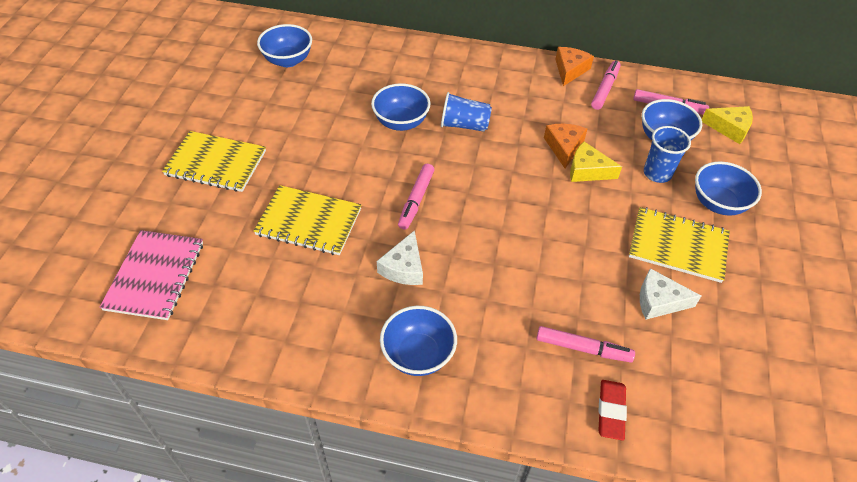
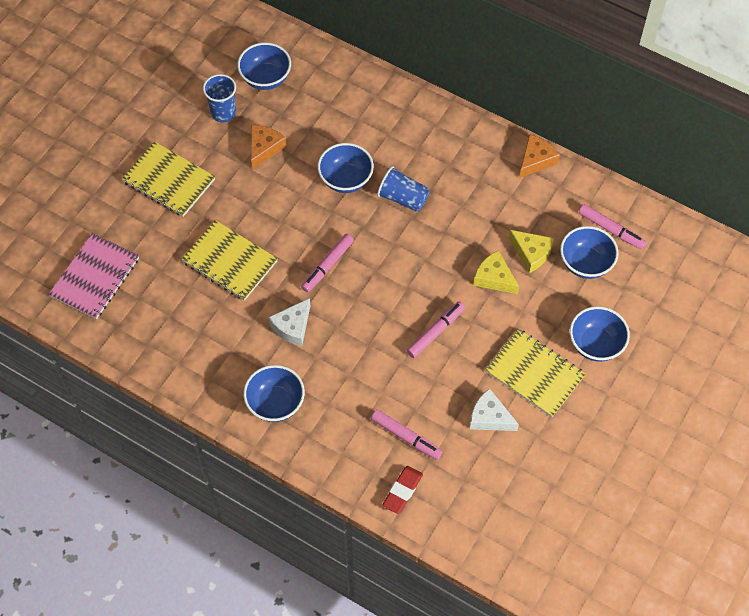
camera: 20 degrees right, 10 degrees up
orange cheese [544,124,587,168] -> orange cheese moved to [251,125,286,170]
pink marker [591,60,621,110] -> pink marker moved to [406,302,465,358]
blue cup [644,126,691,183] -> blue cup moved to [203,74,236,122]
yellow cheese [702,106,753,144] -> yellow cheese moved to [509,230,554,273]

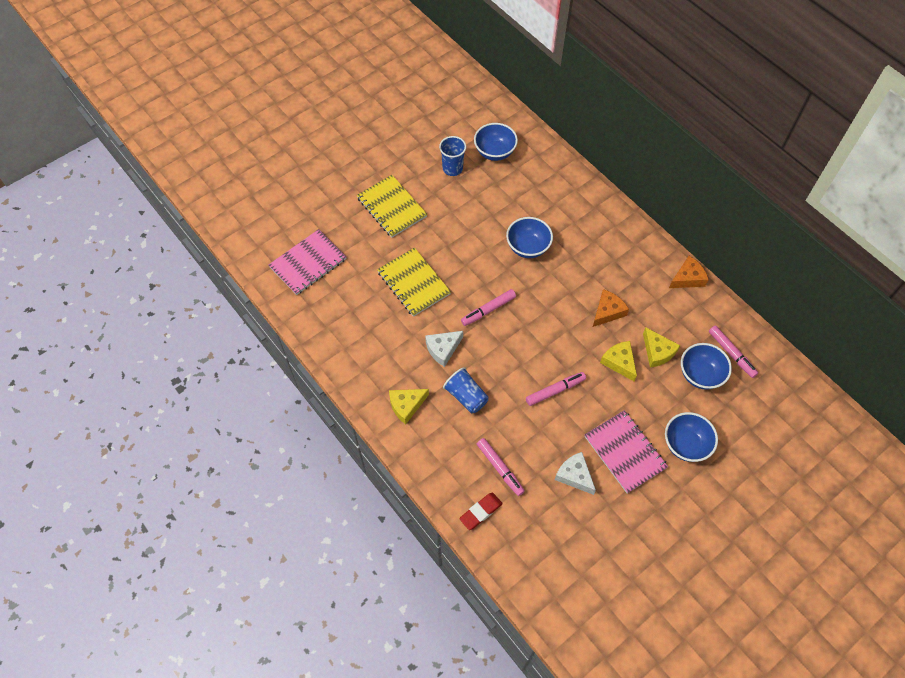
camera: 20 degrees right, 0 degrees up
blue bowl [243,365,305,422] -> yellow cheese [389,389,429,424]
orange cheese [251,125,286,170] -> orange cheese moved to [593,289,629,327]
blue cup [377,166,429,212] -> blue cup moved to [443,367,489,413]
yellow notebook [485,329,586,417] -> pink notebook [585,410,668,494]

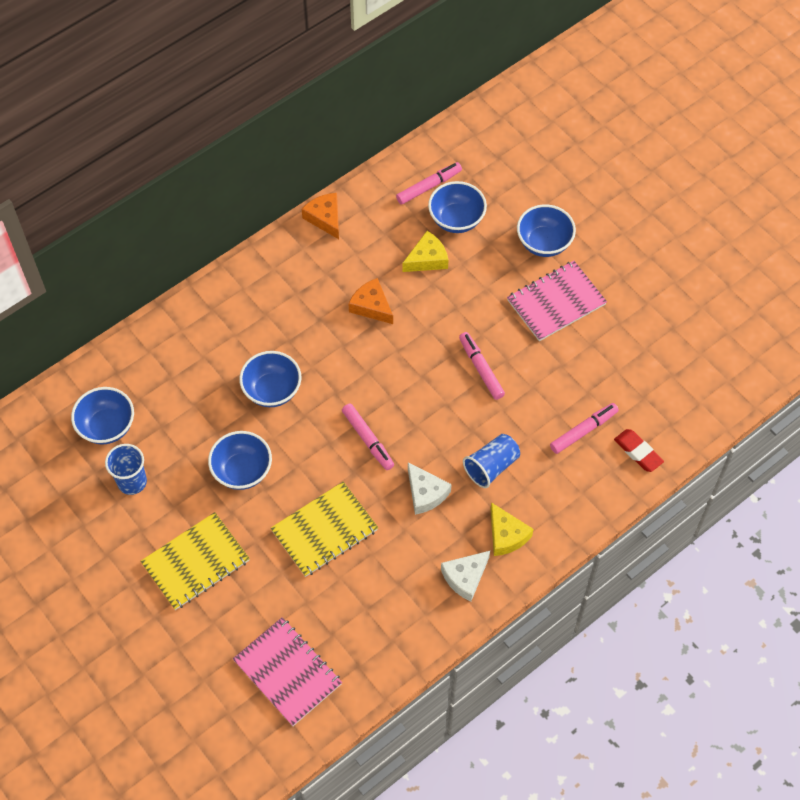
camera: 90 degrees left, 0 degrees up
white cheese [555,452,596,495] -> white cheese moved to [441,551,490,601]
yellow cheese [600,341,637,381] -> none
none -> blue bowl [208,431,272,490]

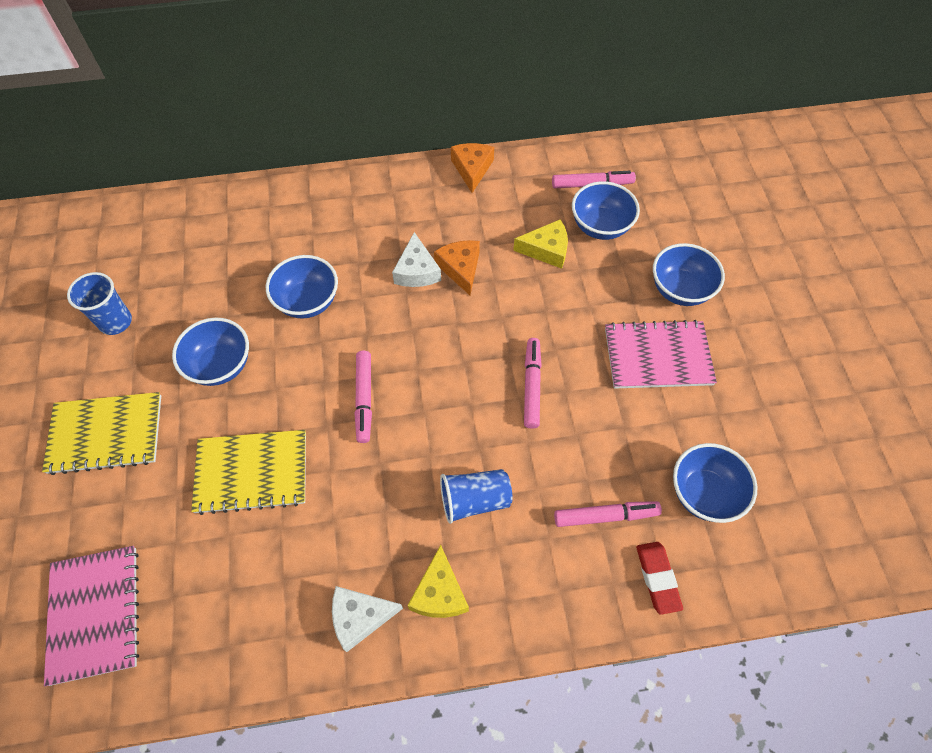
camera: 30 degrees right, 0 degrees up
blue bowl [71,387,134,445] -> blue bowl moved to [673,443,758,523]
white cheese [408,463,452,515] -> white cheese moved to [392,232,441,287]

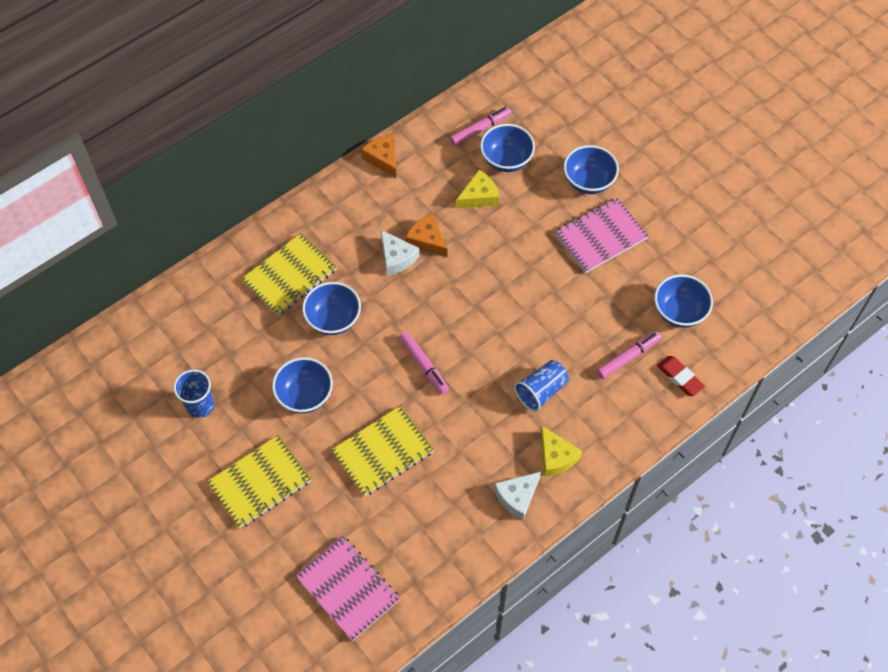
camera: 30 degrees left, 0 degrees up
pink marker [524,338,542,429] -> none
none -> yellow notebook [242,233,337,315]

